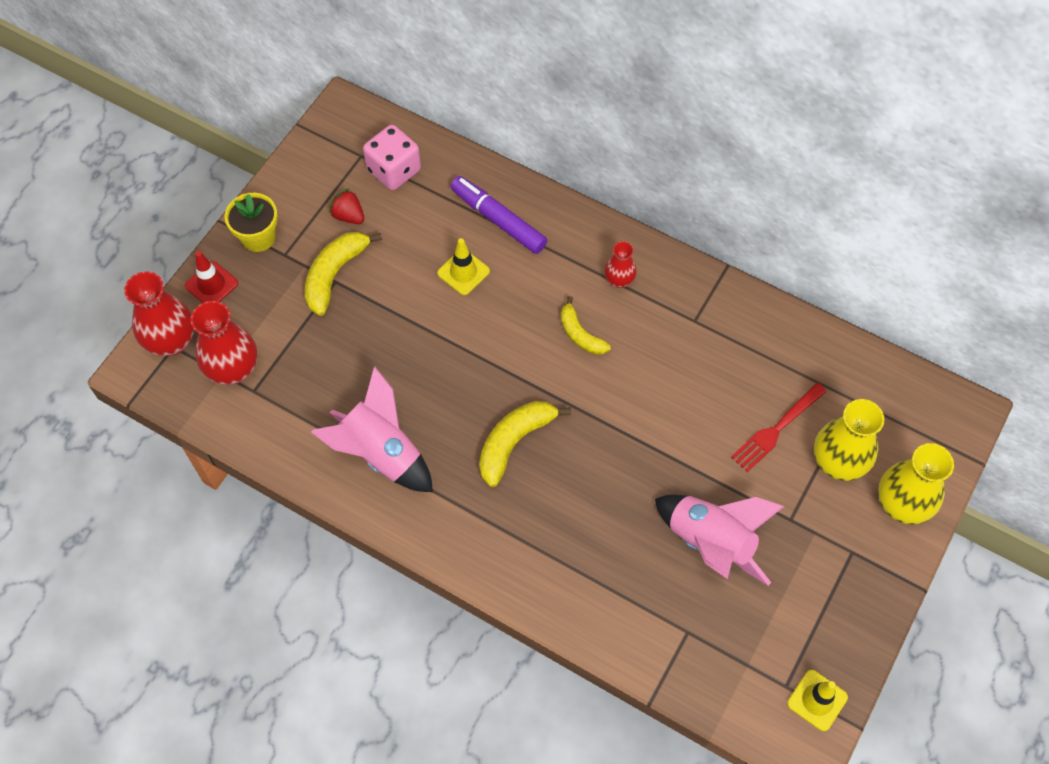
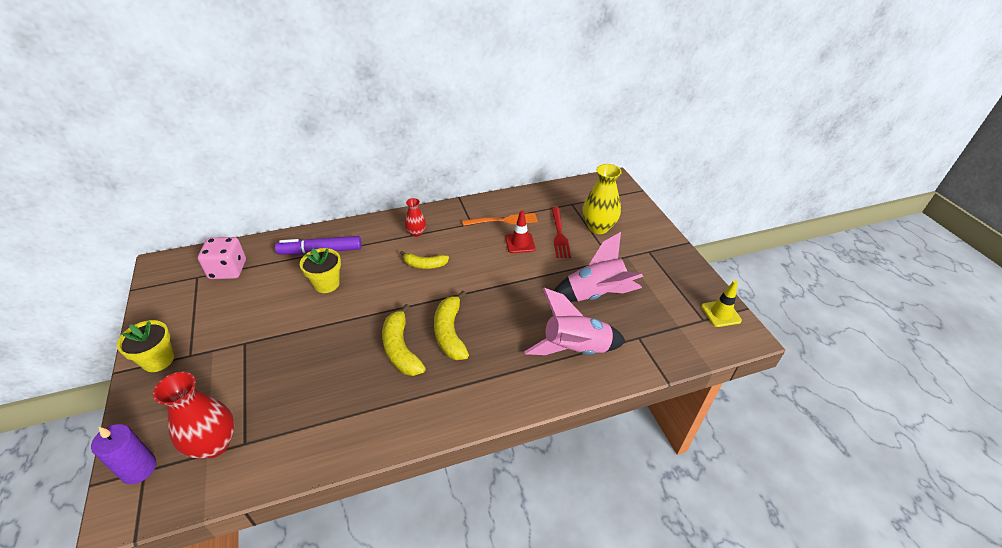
camera: 50 degrees left, 20 degrees down
red vase [124,271,194,356] -> purple candle [91,424,156,484]
red traffic cone [185,251,238,303] -> red traffic cone moved to [505,210,536,253]
yellow banana [305,232,382,316] -> yellow banana moved to [382,304,426,376]
pink rocket [311,366,433,492] -> pink rocket moved to [524,288,626,355]
red strawberry [329,189,364,224] -> none
yellow traffic cone [437,238,490,295] -> yellow flower pot [300,248,341,293]
yellow vase [878,443,954,525] -> none
none -> orange fork [462,213,538,226]

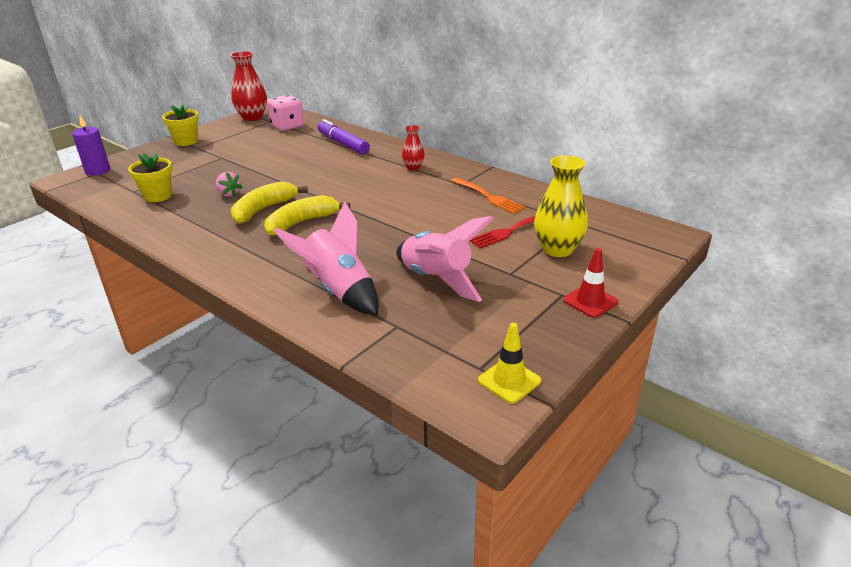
camera: 60 degrees right, 10 degrees down
red vase [153,372,235,458] -> red vase moved to [231,51,267,121]
yellow flower pot [300,248,341,293] -> yellow flower pot moved to [128,153,172,202]
yellow banana [400,251,449,269] -> none
red traffic cone [505,210,536,253] -> red traffic cone moved to [563,248,618,318]
none -> pink strawberry [216,172,243,197]

